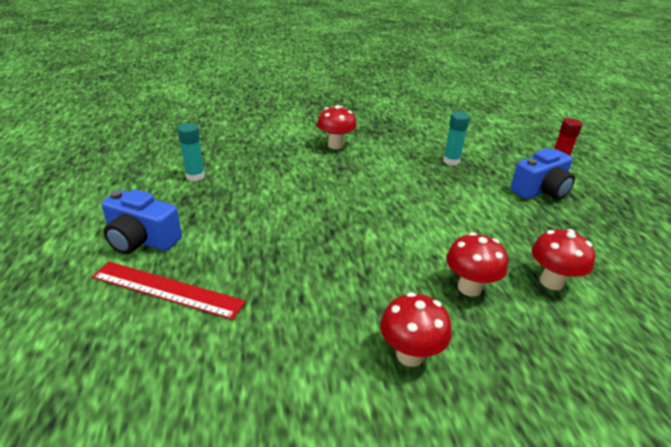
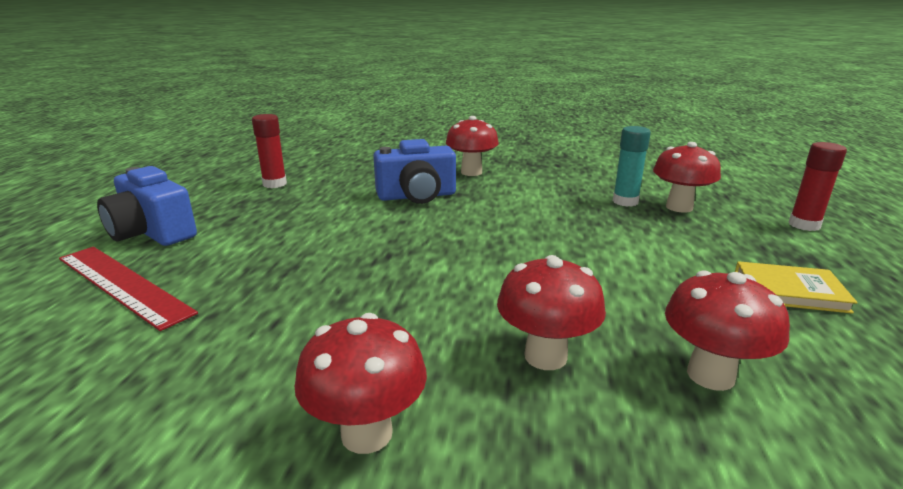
camera: 20 degrees right, 10 degrees down
turquoise glue stick [178,123,205,181] -> red glue stick [252,114,287,188]
blue camera [510,148,575,200] -> blue camera moved to [373,139,456,204]
none -> red mushroom [653,142,721,213]
none -> yellow book [735,261,858,314]

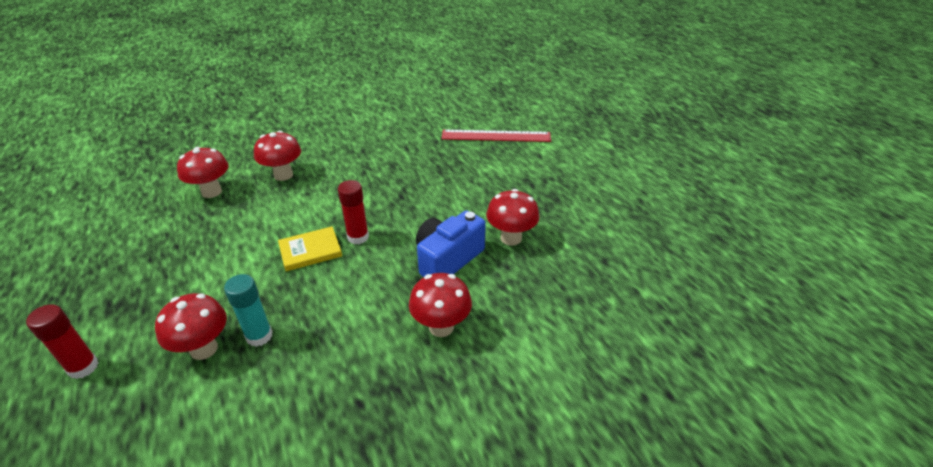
camera: 145 degrees right, 15 degrees up
blue camera [97,166,197,246] -> none
red glue stick [252,114,287,188] -> red glue stick moved to [338,180,369,244]
red mushroom [295,313,427,454] -> red mushroom moved to [486,189,540,246]
yellow book [735,261,858,314] -> yellow book moved to [278,227,342,271]

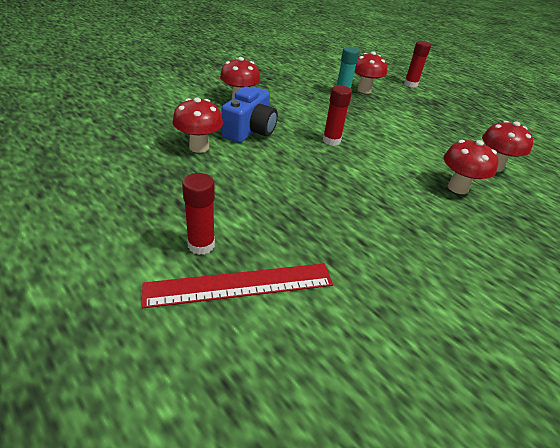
camera: 160 degrees right, 0 degrees up
yellow book [278,227,342,271] -> none
none -> red glue stick [182,173,215,255]

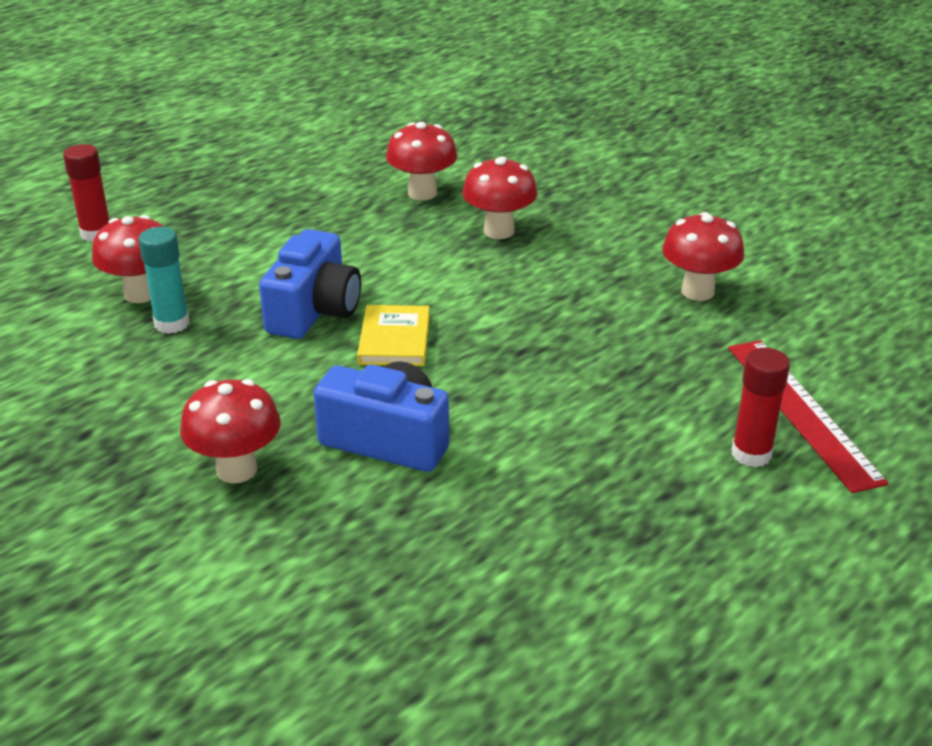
camera: 90 degrees left, 5 degrees down
red mushroom [173,97,223,153] -> red mushroom moved to [662,212,745,301]
red glue stick [323,85,352,146] -> yellow book [357,305,430,366]
none -> blue camera [259,229,361,339]

